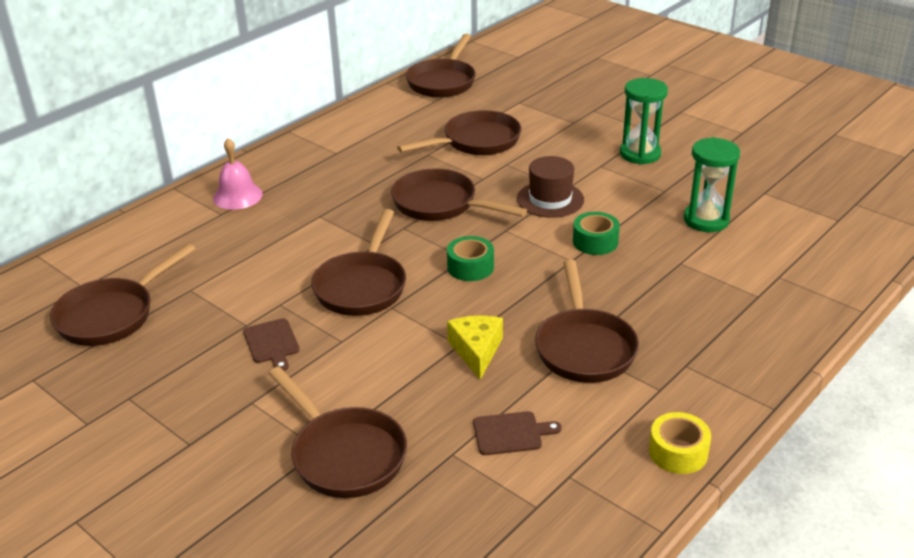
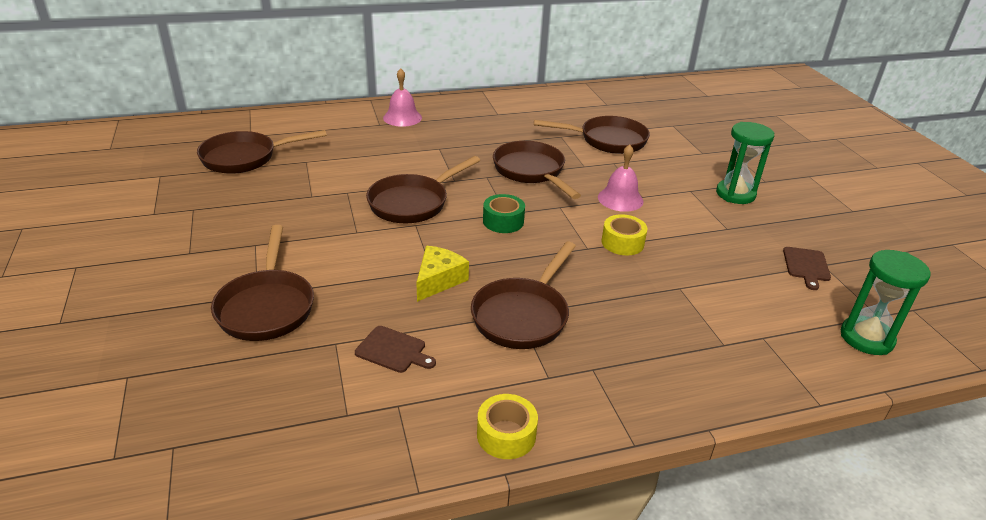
camera: 30 degrees right, 0 degrees up
brown cutting board [243,318,300,371] -> brown cutting board moved to [783,247,831,290]
brown pan [406,34,476,98] -> none
brown hat [517,156,584,218] -> pink bell [598,144,644,212]
green tape [573,212,620,255] -> yellow tape [601,214,648,255]
green hourglass [684,137,740,232] -> green hourglass moved to [841,250,931,355]

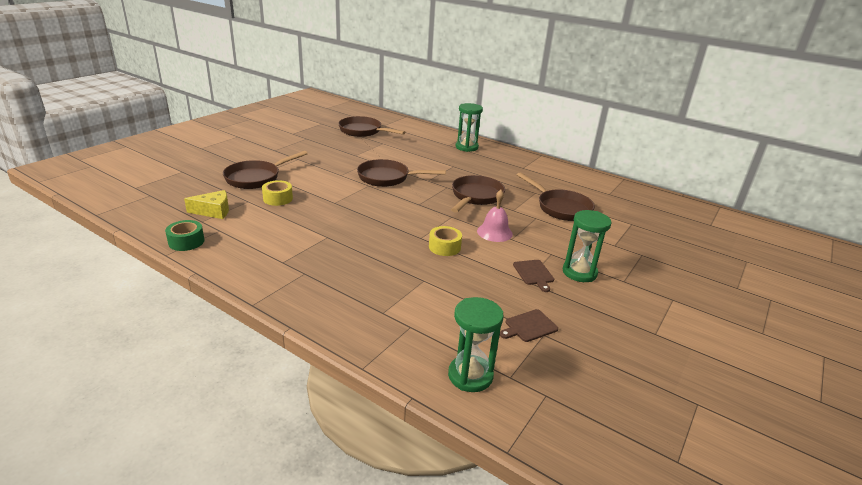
camera: 50 degrees right, 5 degrees down
brown cutting board [355,326,436,373] -> brown cutting board moved to [513,260,554,292]
pink bell [383,68,422,127] -> green hourglass [456,103,483,152]
yellow cheese [416,246,469,302] -> yellow cheese moved to [184,190,229,219]
brown pan [471,241,576,349] -> none
yellow tape [477,394,538,459] -> yellow tape moved to [262,180,293,206]
green tape [483,194,525,233] -> green tape moved to [165,220,205,251]

